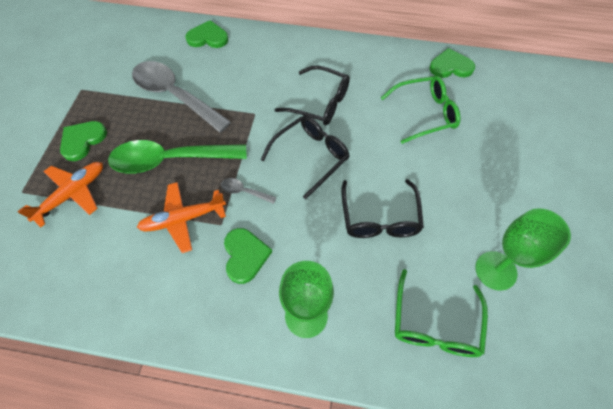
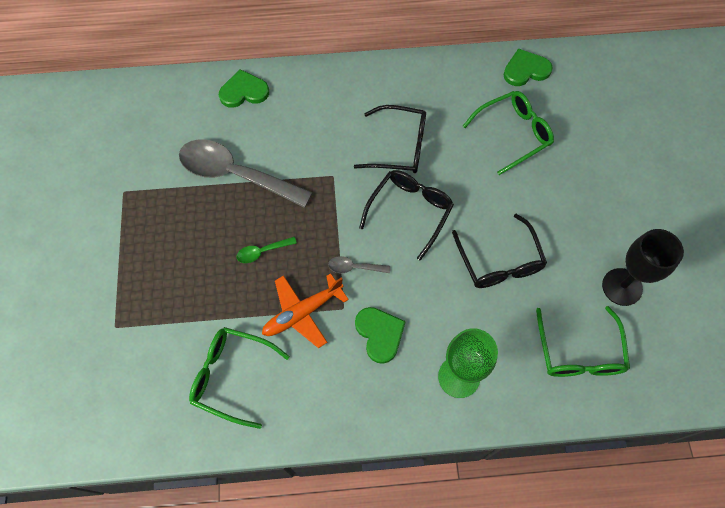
camera: 15 degrees left, 5 degrees up
orange plane [17,162,103,227] -> none
green heart [60,121,107,161] -> none
green spoon [108,140,246,174] -> green spoon [236,237,297,263], size x0.42
green goblet [475,208,571,291] -> black goblet [602,229,684,306]
none -> green glasses [189,327,290,429]

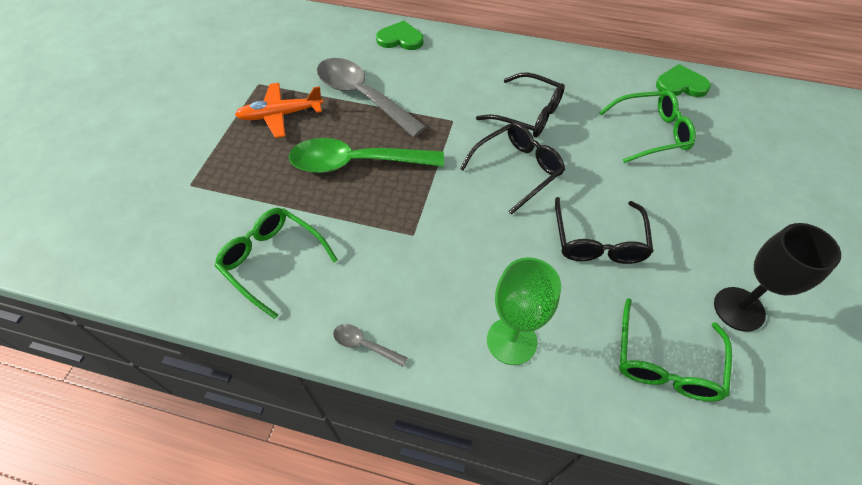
camera: 20 degrees right, 10 degrees down
green spoon [236,237,297,263] -> green spoon [289,138,444,173], size x2.41
orange plane [262,273,349,348] -> orange plane moved to [235,83,323,138]
grey spoon [328,256,390,273] -> grey spoon moved to [333,324,407,367]
green heart [355,307,406,364] -> none

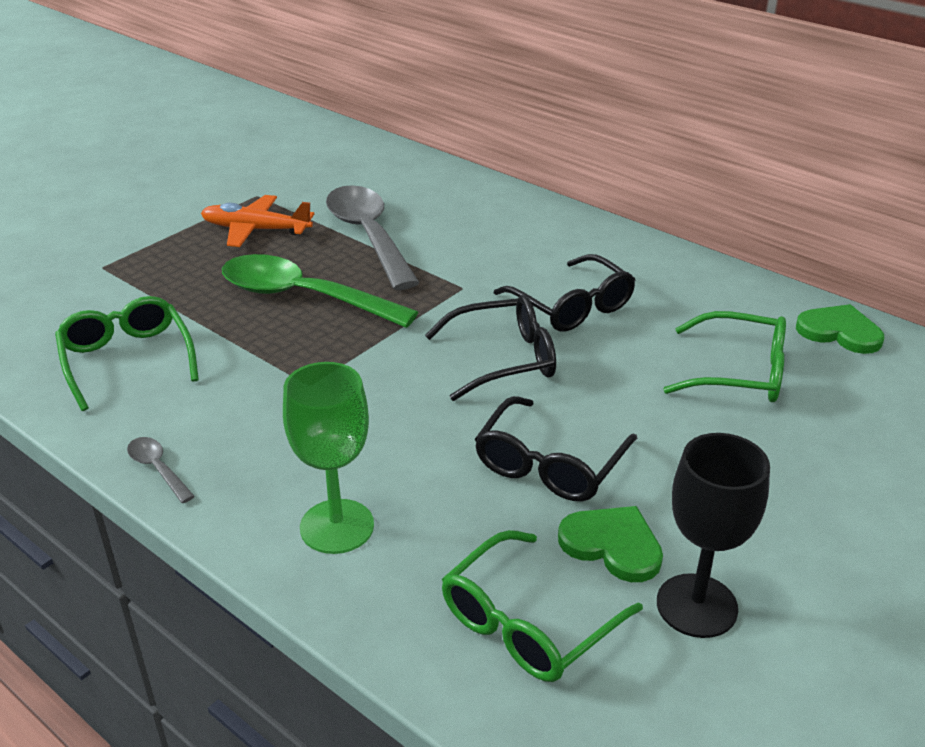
camera: 25 degrees right, 20 degrees down
green heart [376,21,424,50] -> green heart moved to [558,506,663,582]

